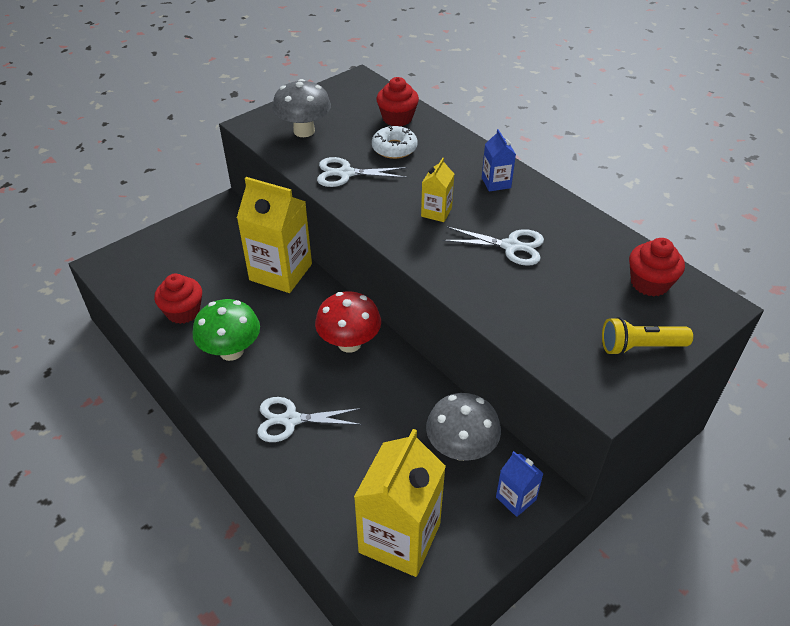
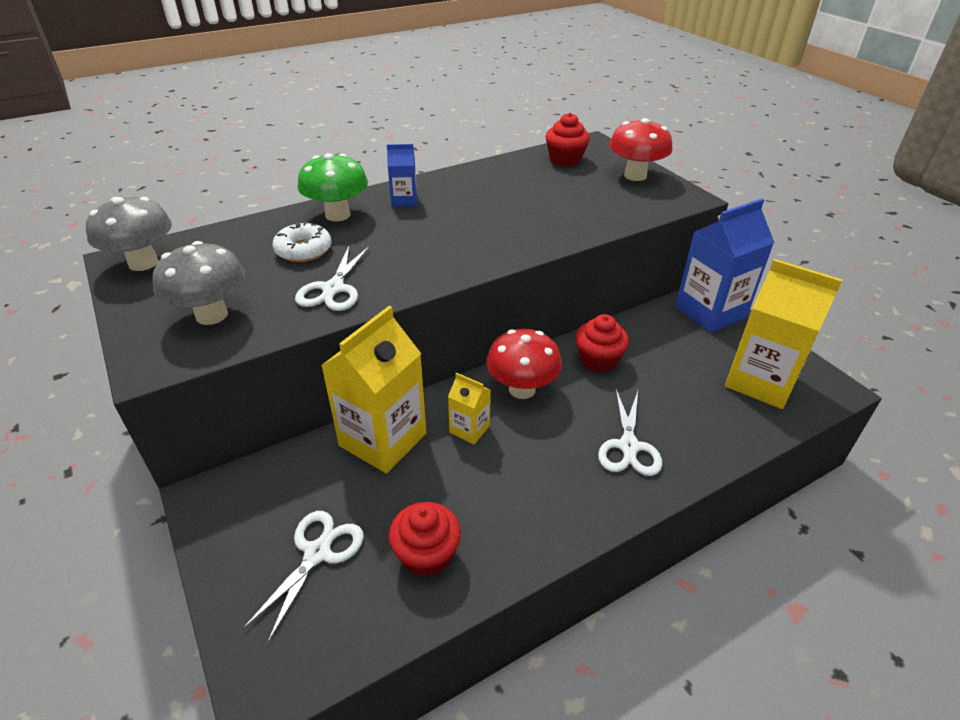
camera: 80 degrees left, 5 degrees down
green mushroom [193,299,260,361] -> green mushroom moved to [297,153,368,222]
red cupcake [376,77,419,126] -> red cupcake moved to [576,314,629,372]
yellow carton [421,158,454,222] -> yellow carton moved to [448,373,491,444]
grey mushroom [426,393,501,461] -> grey mushroom moved to [86,197,172,271]
white scissors [442,227,544,266] -> white scissors moved to [243,511,364,643]
blue carton [496,451,544,517] -> blue carton [675,198,774,333], size x2.08
yellow flashlight [602,317,693,356] -> red mushroom [609,118,673,181]

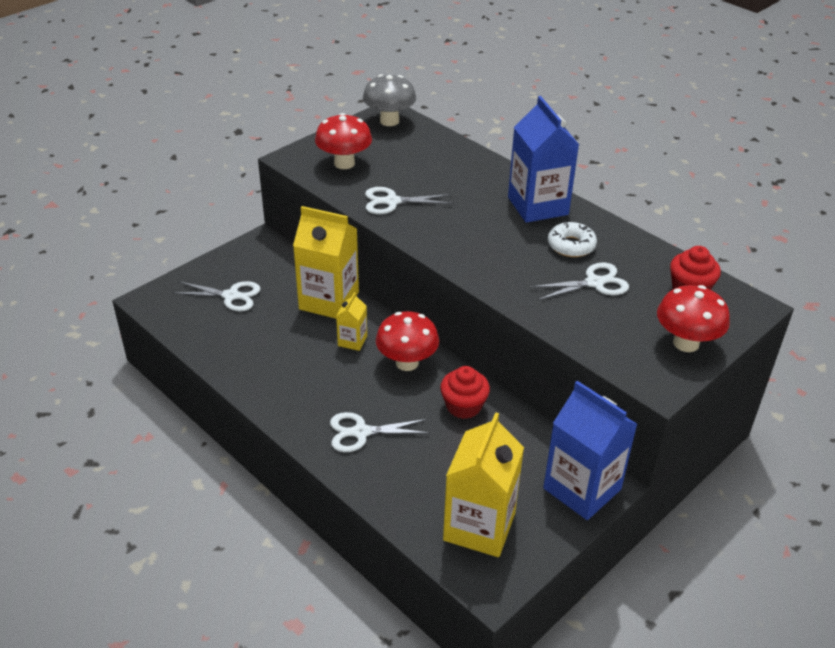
camera: 75 degrees right, 0 degrees up
grey mushroom [152,241,245,325] -> red mushroom [315,113,372,169]
white donut [272,222,331,262] -> white donut moved to [548,222,597,257]
green mushroom [297,153,368,222] -> none
blue carton [387,144,417,207] -> blue carton [508,96,579,223], size x2.08
red cupcake [389,502,461,577] -> none
none -> white scissors [530,262,629,300]

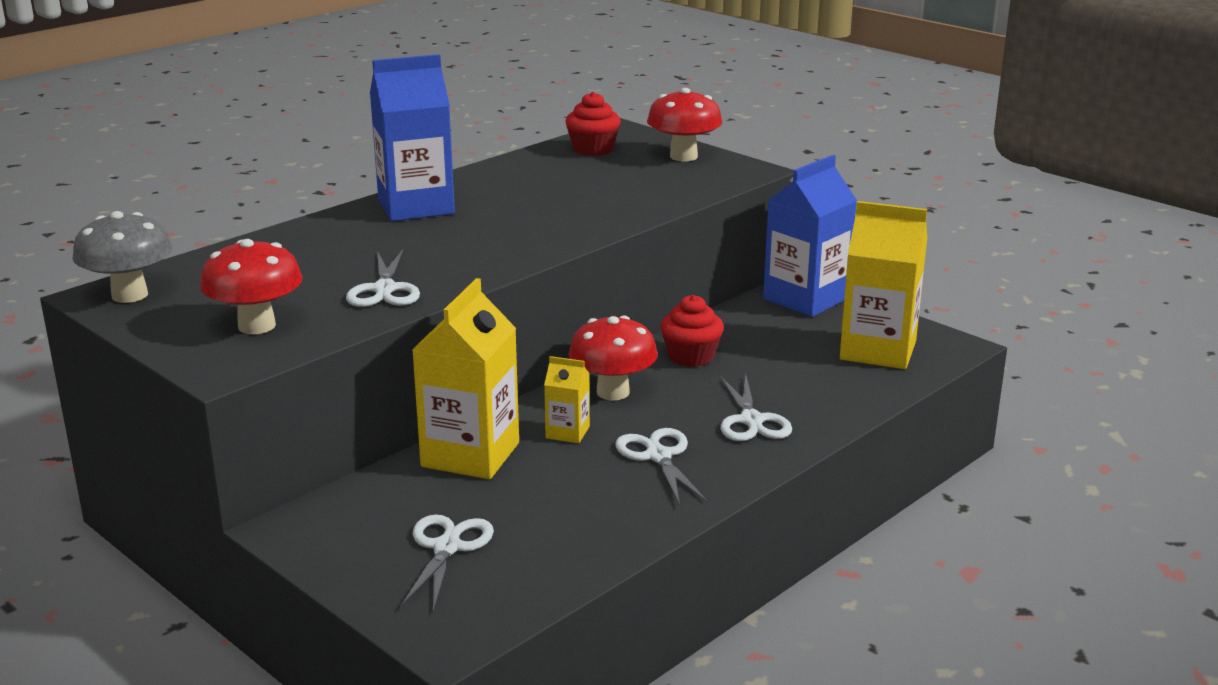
camera: 90 degrees left, 15 degrees down
white scissors [530,262,629,300] -> white scissors moved to [615,428,708,505]
white donut [548,222,597,257] -> none

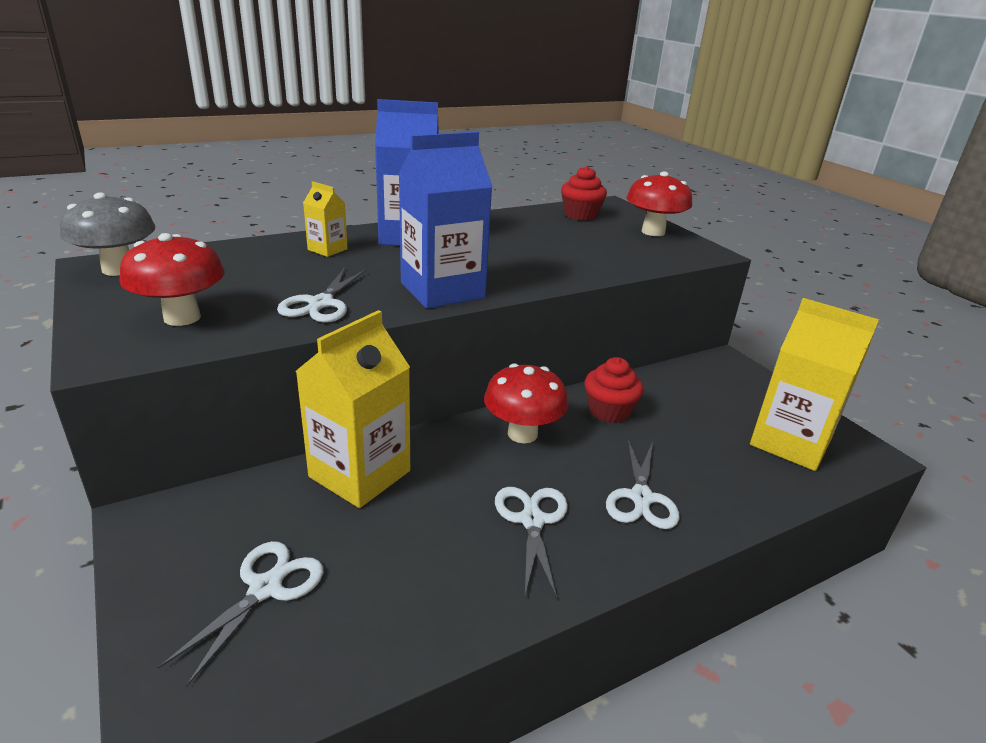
camera: 15 degrees right, 5 degrees up
yellow carton [544,356,590,443] -> yellow carton moved to [303,182,348,257]
blue carton [763,155,857,317] -> blue carton moved to [398,132,493,309]

